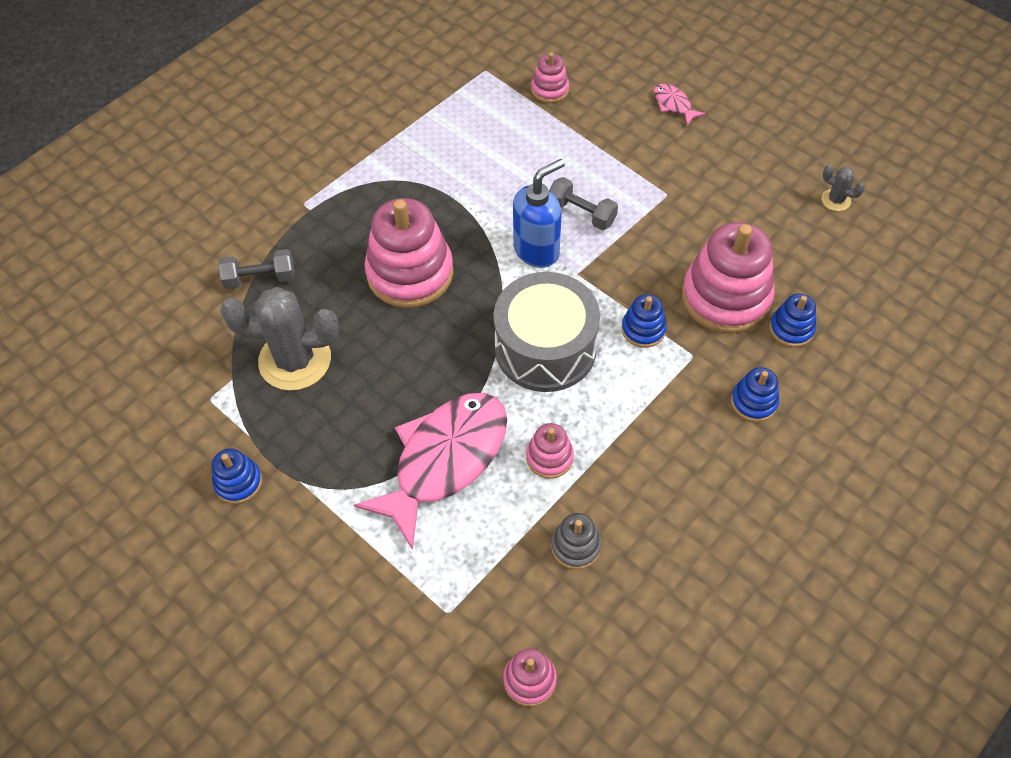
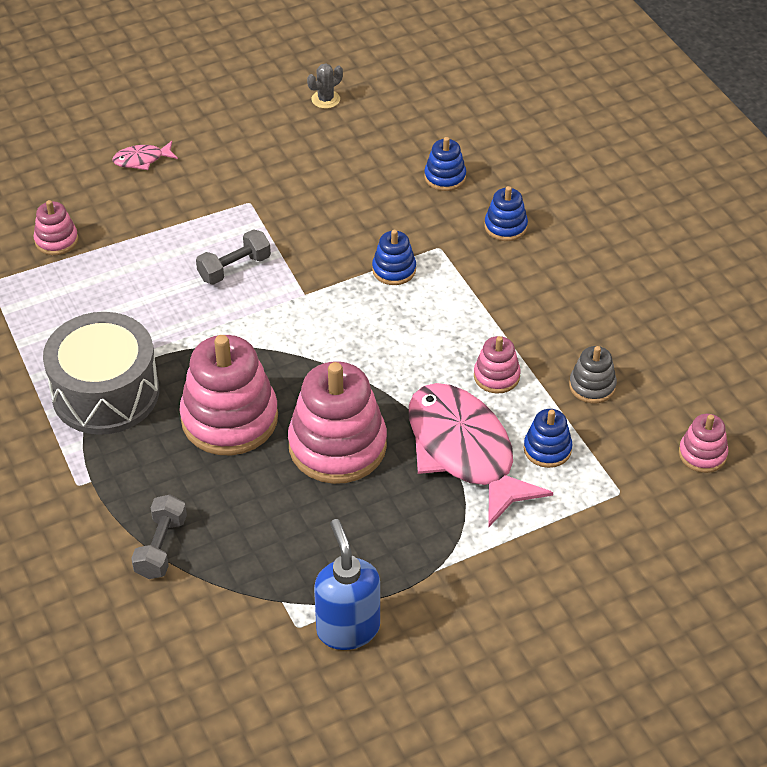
camera: 70 degrees left, 10 degrees down
blue stacking toy [212,448,262,504] -> blue stacking toy moved to [524,409,572,468]
grey cactus [220,287,339,391] -> none
grey drum [494,272,600,392] -> grey drum moved to [43,312,159,435]
blue soap dispenser [513,159,565,268] -> blue soap dispenser moved to [314,519,380,650]
pink stacking toy [682,222,775,333] -> pink stacking toy moved to [288,362,387,484]

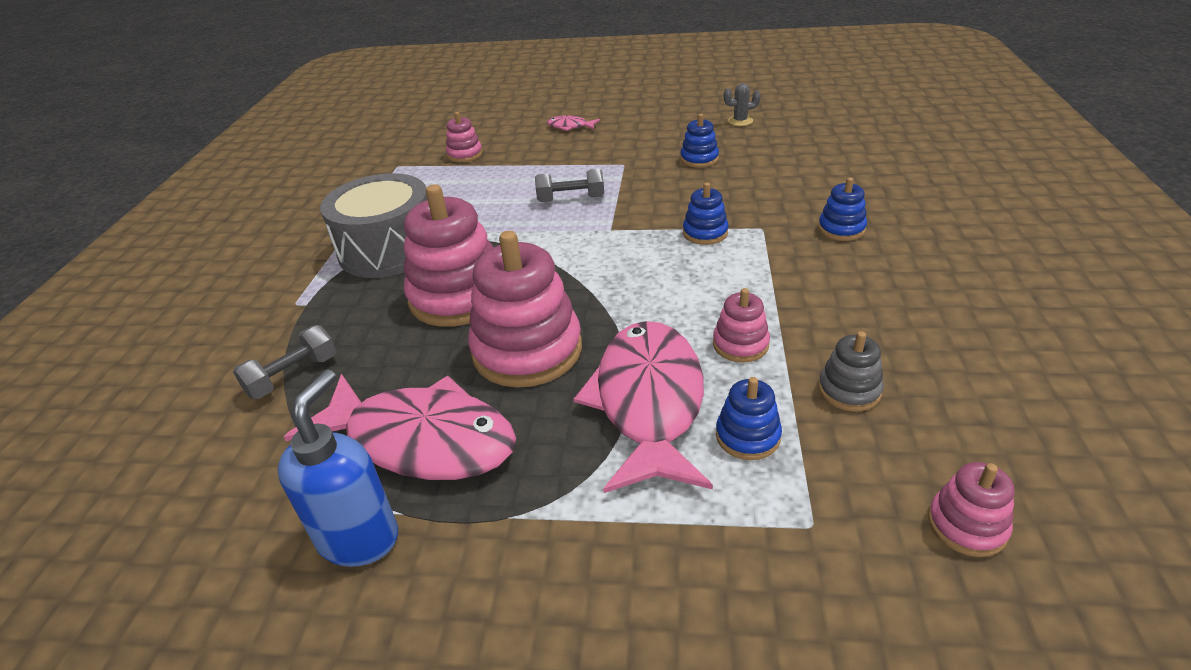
camera: 35 degrees right, 10 degrees down
blue stacking toy [424,137,466,191] -> blue stacking toy moved to [680,114,719,168]
none -> pink fish [284,374,516,480]

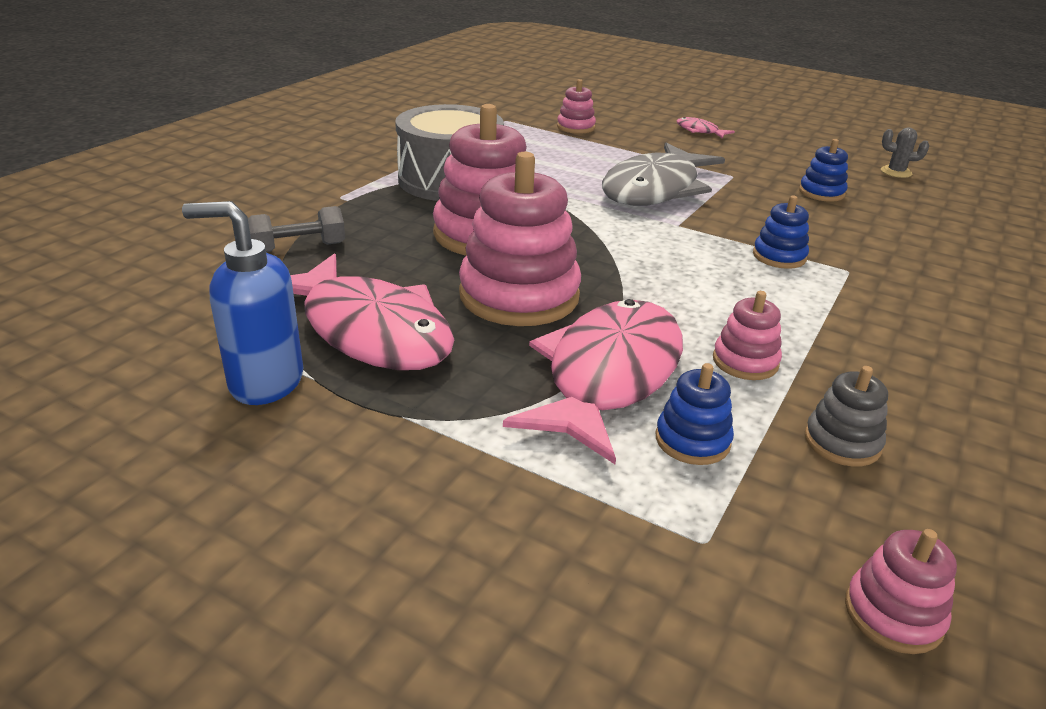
camera: 20 degrees right, 5 degrees down
blue soap dispenser [278,369,398,567] -> blue soap dispenser turned 120 degrees counterclockwise [182,201,303,405]
grey dumbbell [535,169,604,202] -> grey fish [602,143,725,206]
blue stacking toy [818,177,867,241] -> none

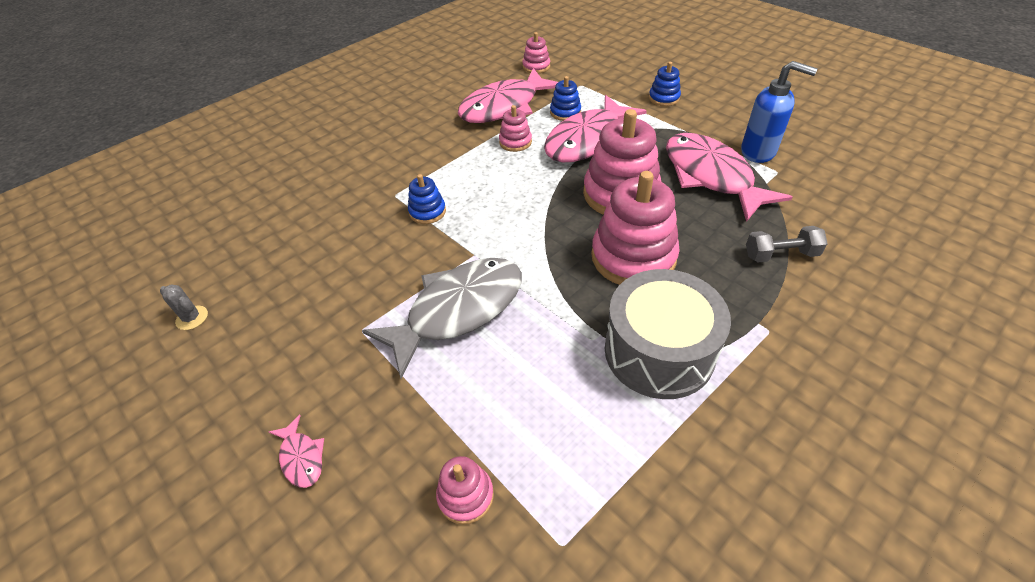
camera: 160 degrees left, 15 degrees up
blue stacking toy [799,139,848,202] -> blue stacking toy moved to [649,62,681,106]
grey stacking toy [805,366,888,467] -> pink fish [458,68,558,123]

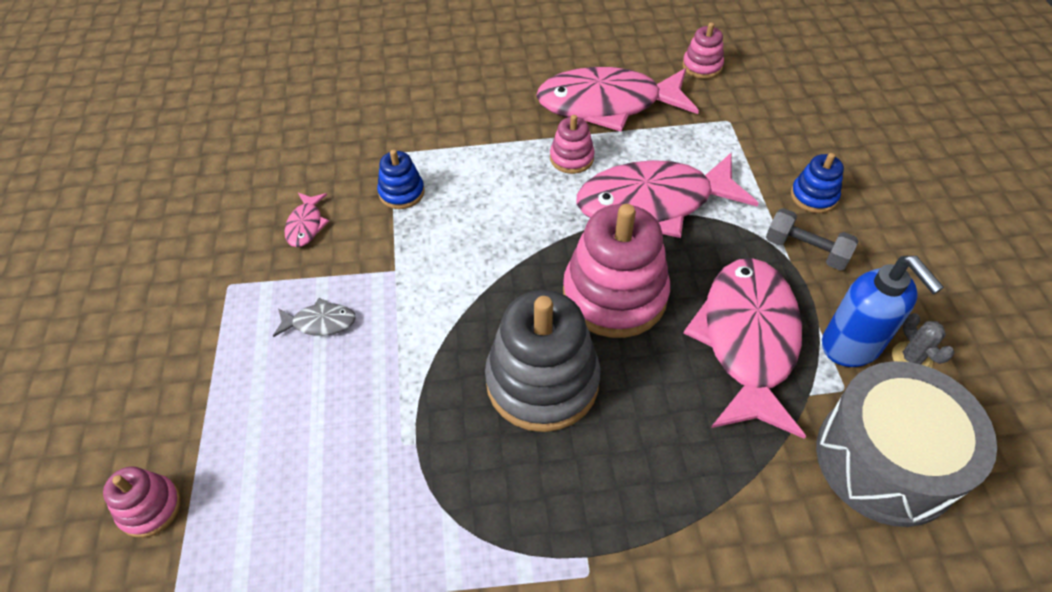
camera: 35 degrees right, 5 degrees up
grey cactus [160,284,208,330] -> grey cactus moved to [892,313,954,368]
pink fish [269,415,324,488] -> pink fish moved to [285,193,329,247]
grey fish [362,258,522,378] -> grey fish [273,298,356,337], size x0.41
blue stacking toy [550,76,581,121] -> none
pink stacking toy [591,171,680,285] -> grey stacking toy [485,290,601,432]
grey drum [605,269,731,399] -> grey drum moved to [816,361,997,527]
grey dumbbell [746,226,828,263] -> grey dumbbell moved to [766,208,858,270]

